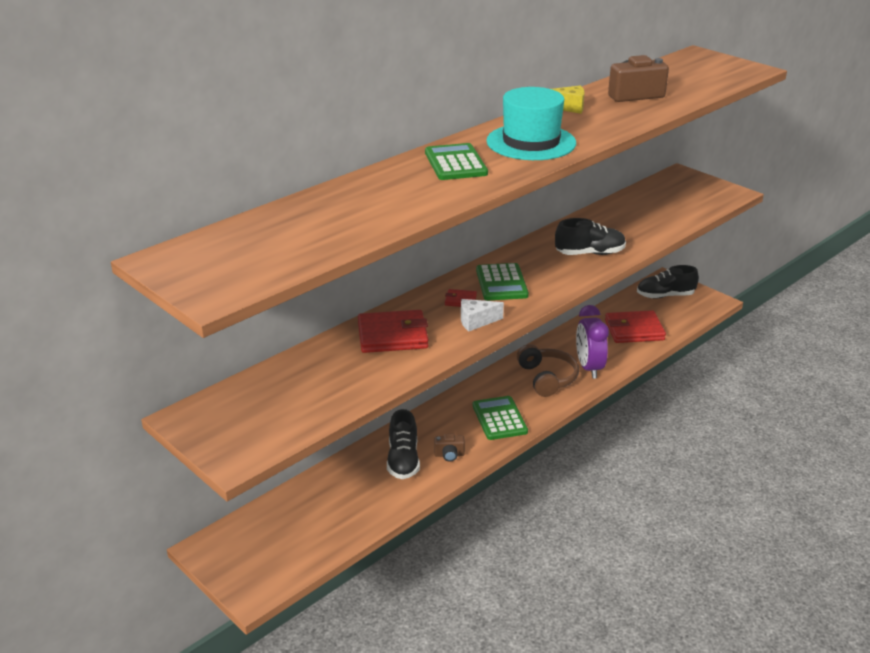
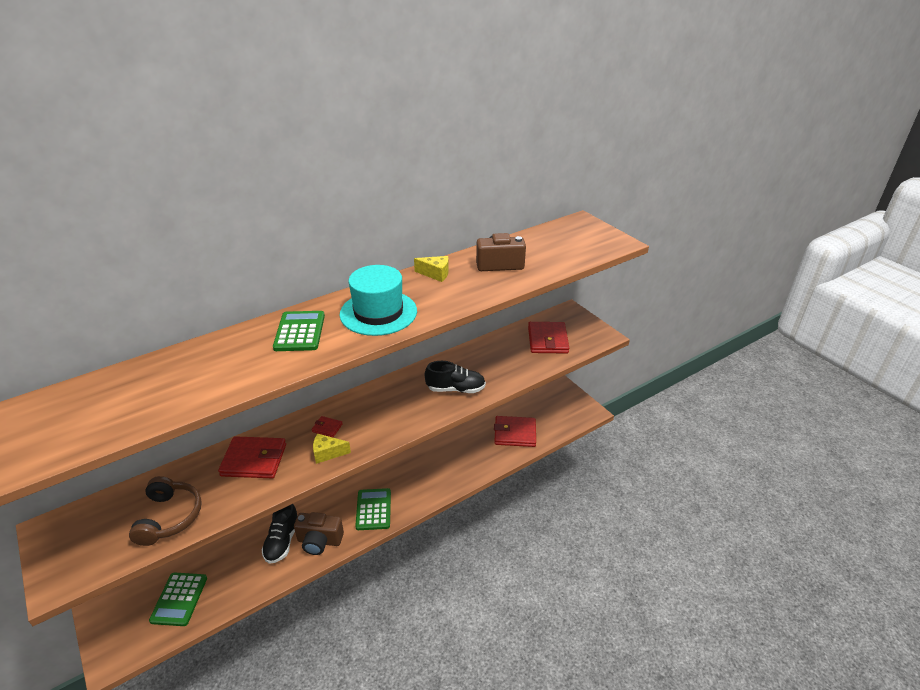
camera: 10 degrees right, 5 degrees up
brown camera [434,434,465,462] -> brown camera [294,512,344,555], size x1.86
white cheese [461,299,504,332] -> yellow cheese [313,433,351,464]
green calculator [476,263,529,301] -> green calculator moved to [149,572,207,626]
brown headphones [517,344,579,397] -> brown headphones moved to [129,476,202,546]
purple clock [576,305,609,379] -> none
black shoe [637,265,699,299] -> none
none -> red wallet [528,322,569,354]

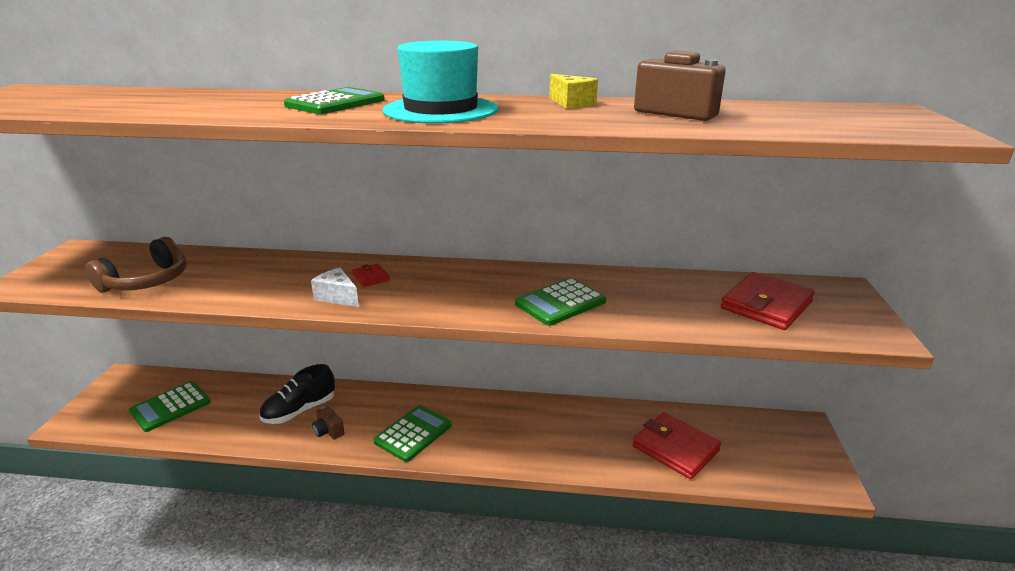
camera: 40 degrees right, 10 degrees down
red wallet [218,436,286,478] -> none
brown camera [294,512,344,555] -> brown camera [312,406,345,440], size x0.54
yellow cheese [313,433,351,464] -> white cheese [311,268,359,307]
black shoe [425,361,486,393] -> green calculator [515,278,606,326]

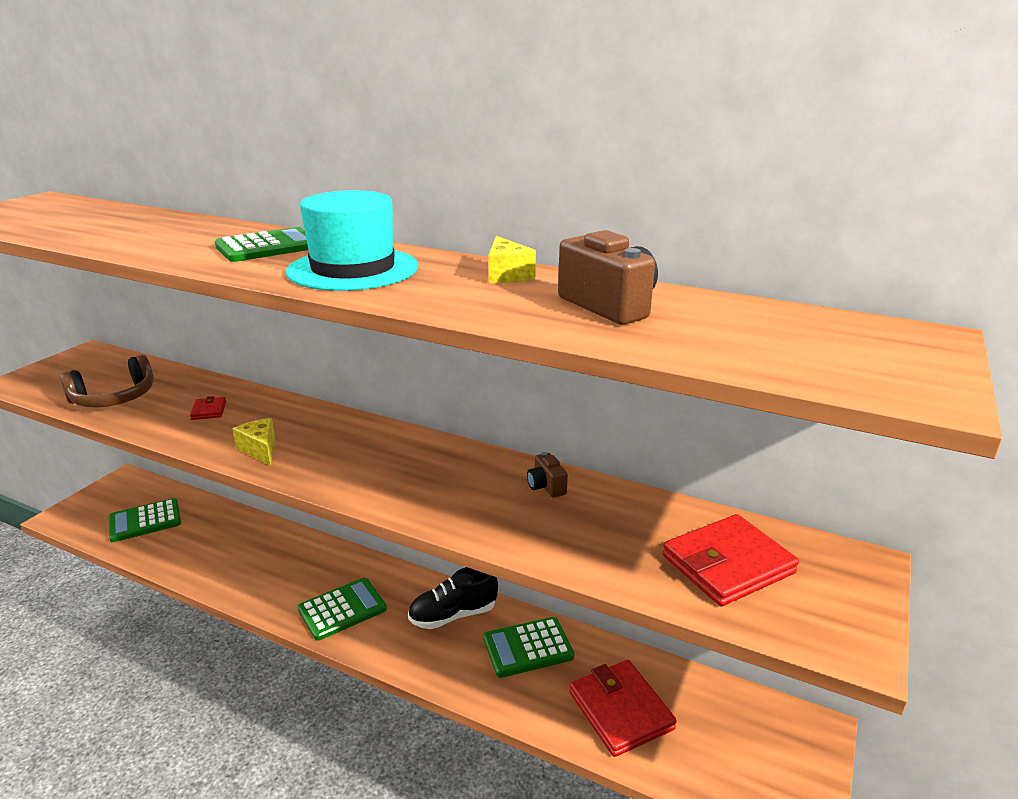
camera: 20 degrees right, 0 degrees up
black shoe [259,364,335,424] -> black shoe moved to [408,567,498,629]
white cheese [311,268,359,307] -> yellow cheese [233,418,275,466]
brown camera [312,406,345,440] -> brown camera moved to [527,452,568,498]
red wallet [352,264,390,287] -> red wallet moved to [190,396,226,420]
green calculator [515,278,606,326] -> green calculator moved to [483,617,574,678]

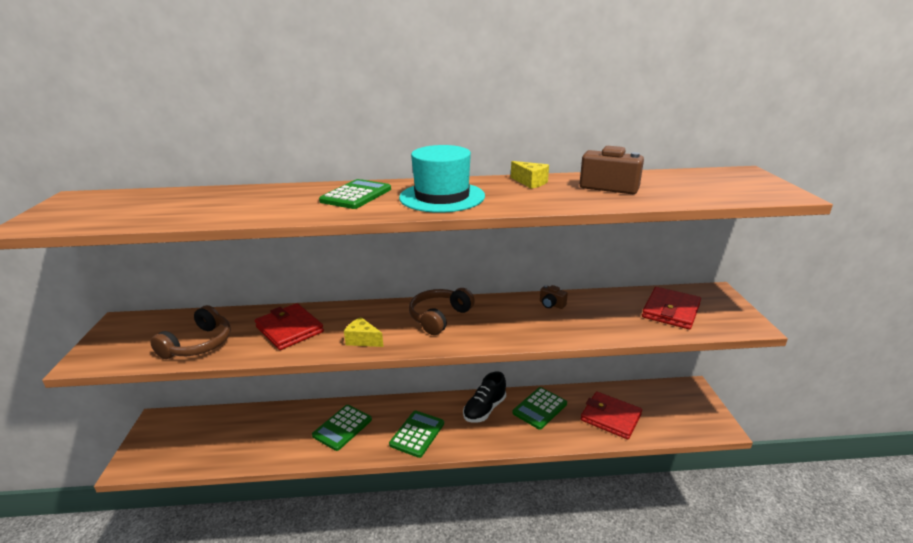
camera: 30 degrees left, 0 degrees up
green calculator [109,498,181,542] -> green calculator moved to [312,405,372,451]
red wallet [190,396,226,420] -> red wallet [255,303,324,350], size x2.14
none -> brown headphones [409,288,475,335]

